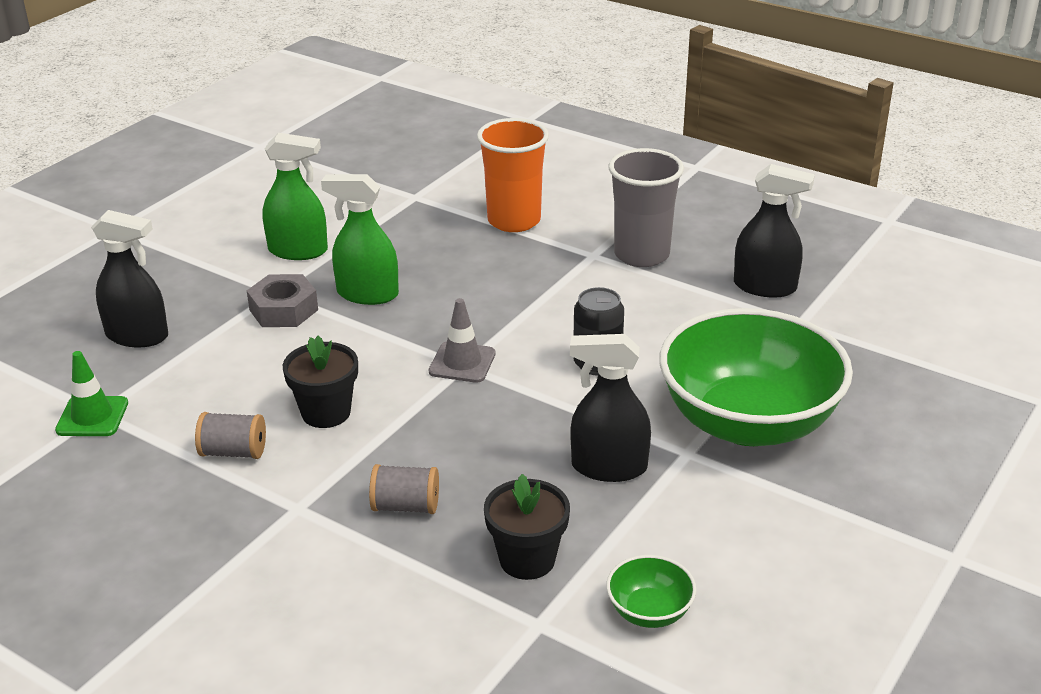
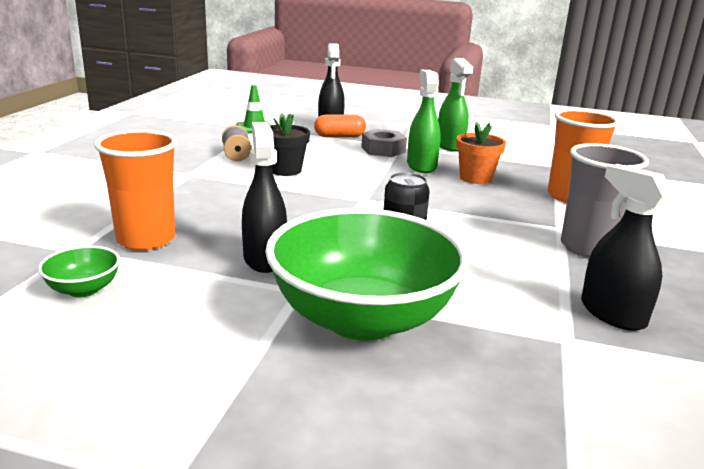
camera: 70 degrees right, 10 degrees down
grey spool [369,464,439,514] -> none
grey traffic cone [429,298,496,383] -> none
black flower pot [484,474,570,580] -> orange cup [94,130,177,250]
black spray bottle [734,164,815,298] -> black spray bottle turned 150 degrees clockwise [581,164,673,331]
none -> orange capsule [314,115,366,137]
none -> orange flower pot [456,122,506,184]

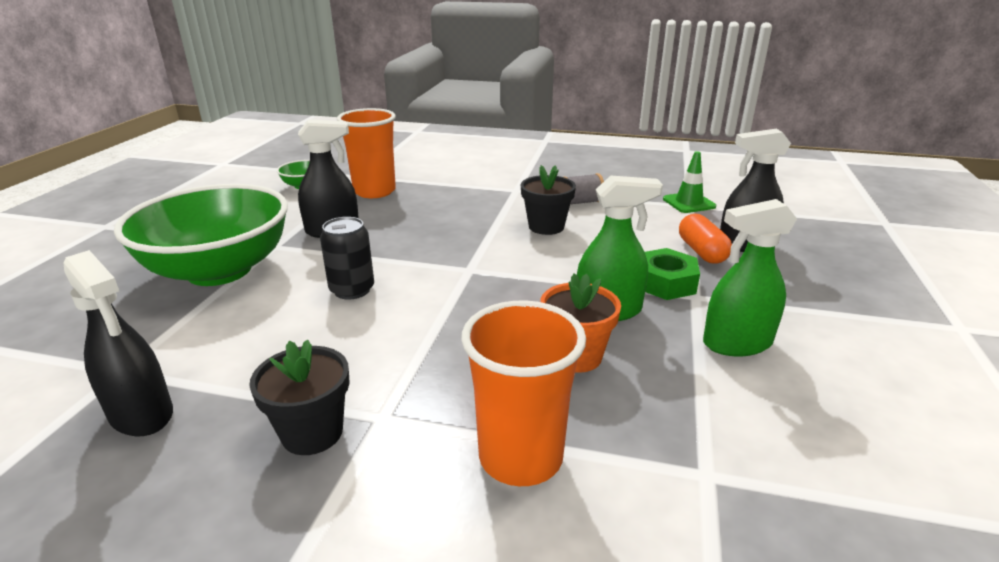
camera: 90 degrees right, 5 degrees up
grey nut [361,129,407,157] -> green nut [645,248,700,300]
grey cup [561,143,649,258] -> black flower pot [249,340,350,455]
black spray bottle [581,164,673,331] -> black spray bottle turned 75 degrees clockwise [63,250,173,436]

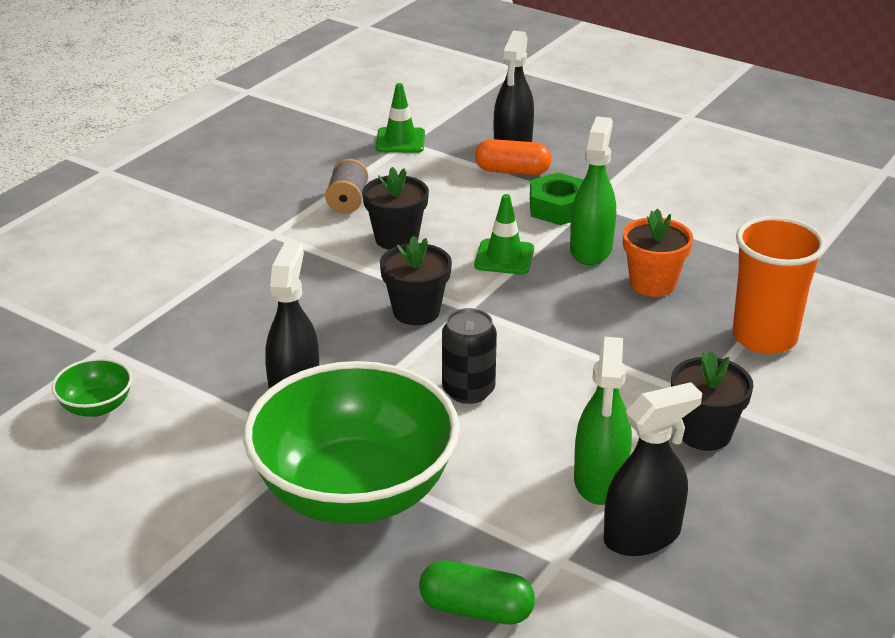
camera: 70 degrees left, 5 degrees up
orange cup [337,108,396,198] -> none
green spray bottle [703,199,797,356] -> green spray bottle moved to [574,337,632,505]
none -> black flower pot [380,236,452,325]
none -> green capsule [419,560,535,625]
none -> green traffic cone [474,194,534,275]

